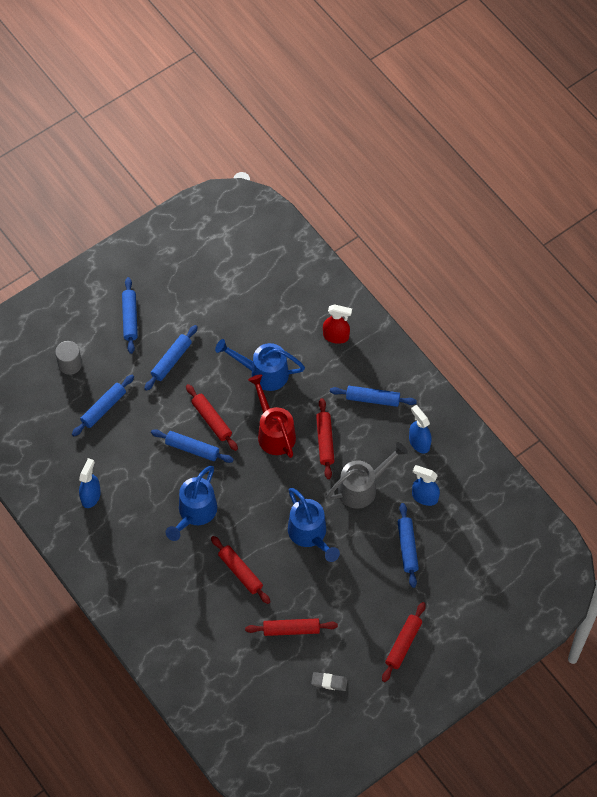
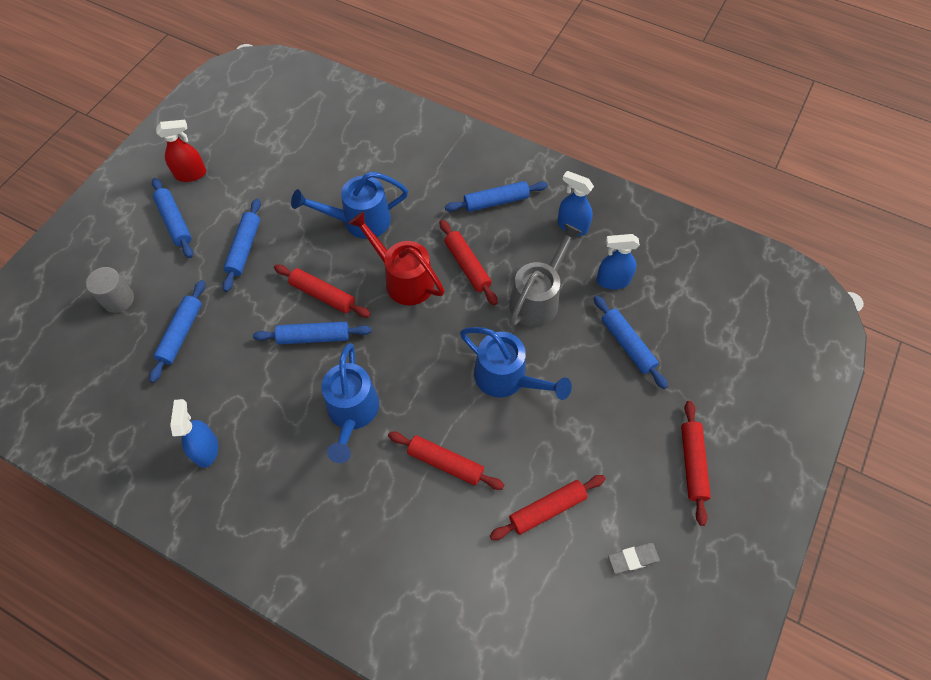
camera: 25 degrees left, 0 degrees up
red spray bottle [323,304,352,344] -> red spray bottle moved to [156,120,206,182]

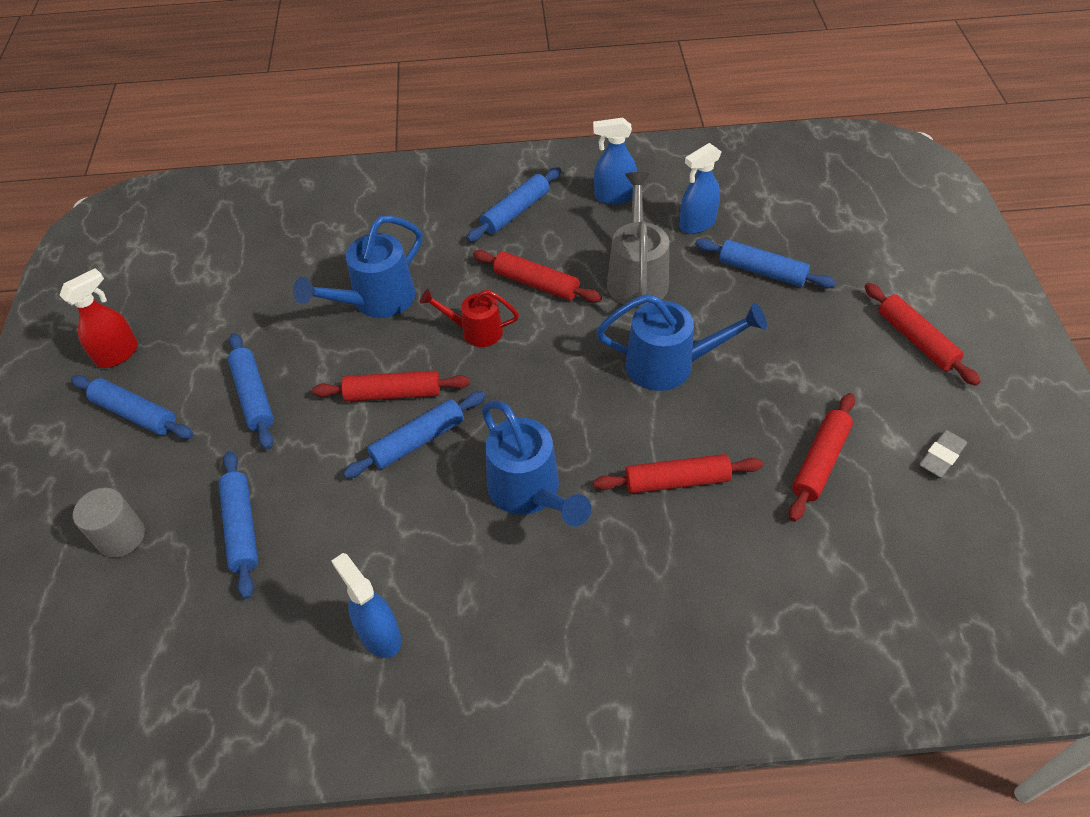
camera: 30 degrees left, 10 degrees down
red watering can [348,211,445,305] -> red watering can [420,289,519,347], size x0.63

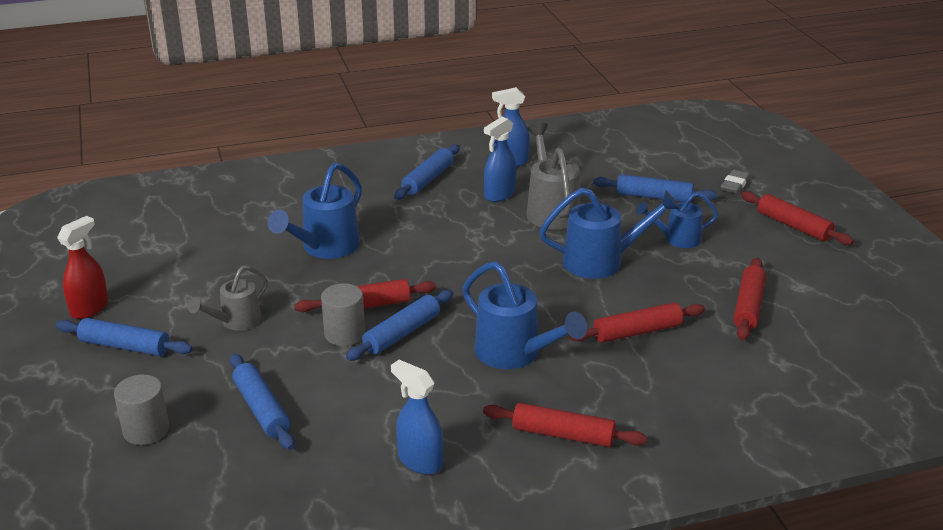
camera: 15 degrees left, 20 degrees down
blue rolling pin [228,333,274,450] -> grey watering can [188,265,268,331]
red watering can [420,289,519,347] -> none
red rolling pin [473,250,602,303] -> red rolling pin moved to [483,403,647,447]
blue spray bottle [679,143,721,234] -> blue spray bottle moved to [484,117,517,202]
grey eraser [919,430,968,478] -> grey eraser moved to [721,170,750,194]
none -> grey cylinder [321,283,365,346]
none -> blue watering can [636,192,718,248]

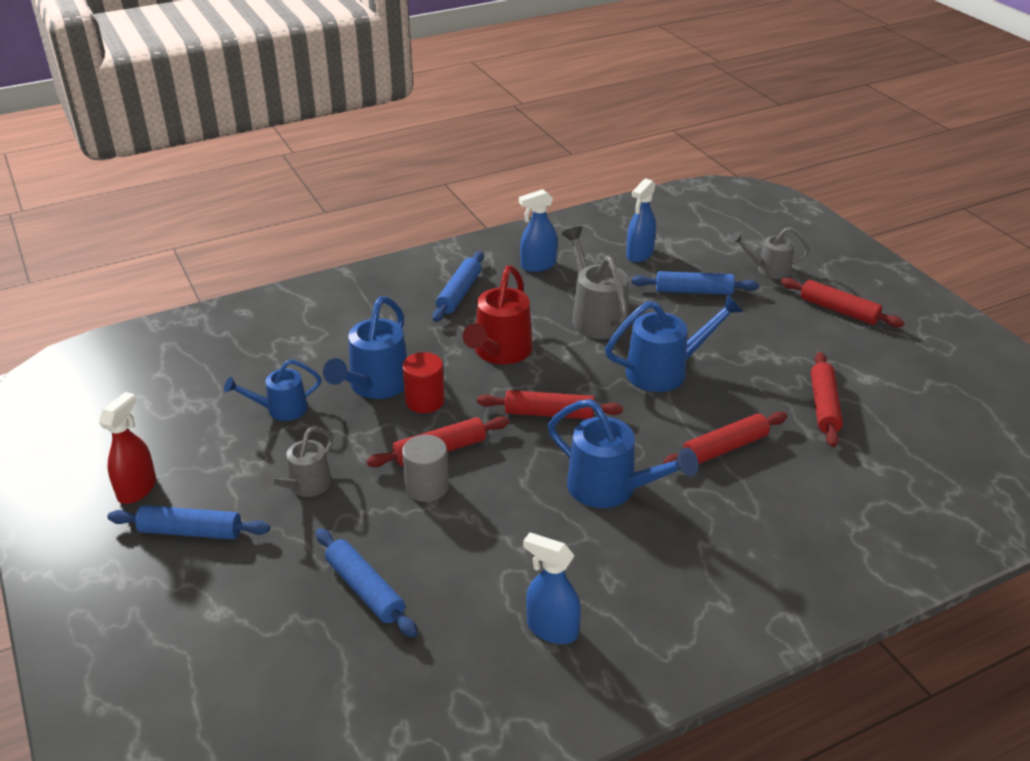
camera: 10 degrees left, 5 degrees up
grey cylinder [114,374,169,445] -> none
blue rolling pin [346,290,454,361] -> none
red rolling pin [483,403,647,447] -> red rolling pin moved to [477,390,623,419]
blue spray bottle [484,117,517,202] -> blue spray bottle moved to [626,178,656,262]
blue watering can [636,192,718,248] -> blue watering can moved to [224,359,322,421]
grey eraser [721,170,750,194] -> grey watering can [730,227,810,279]
none -> red cylinder [402,352,445,413]
none -> red watering can [463,265,533,364]

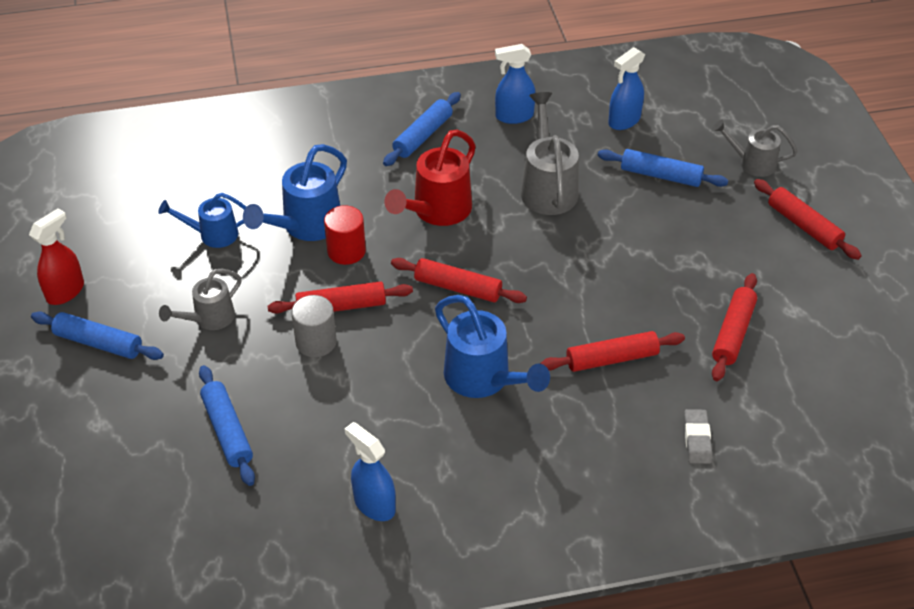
camera: 15 degrees right, 10 degrees up
blue watering can [605,293,744,392] -> none
none -> grey eraser [684,409,712,464]

